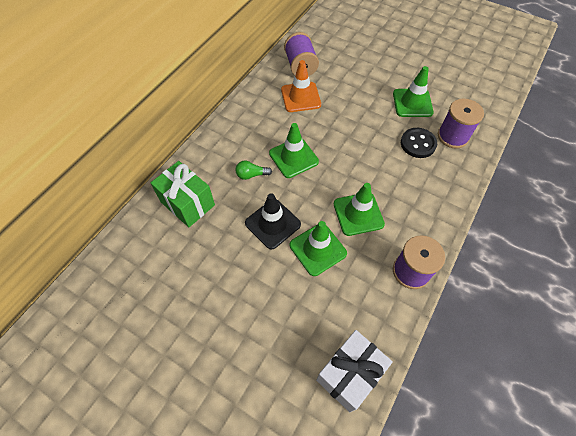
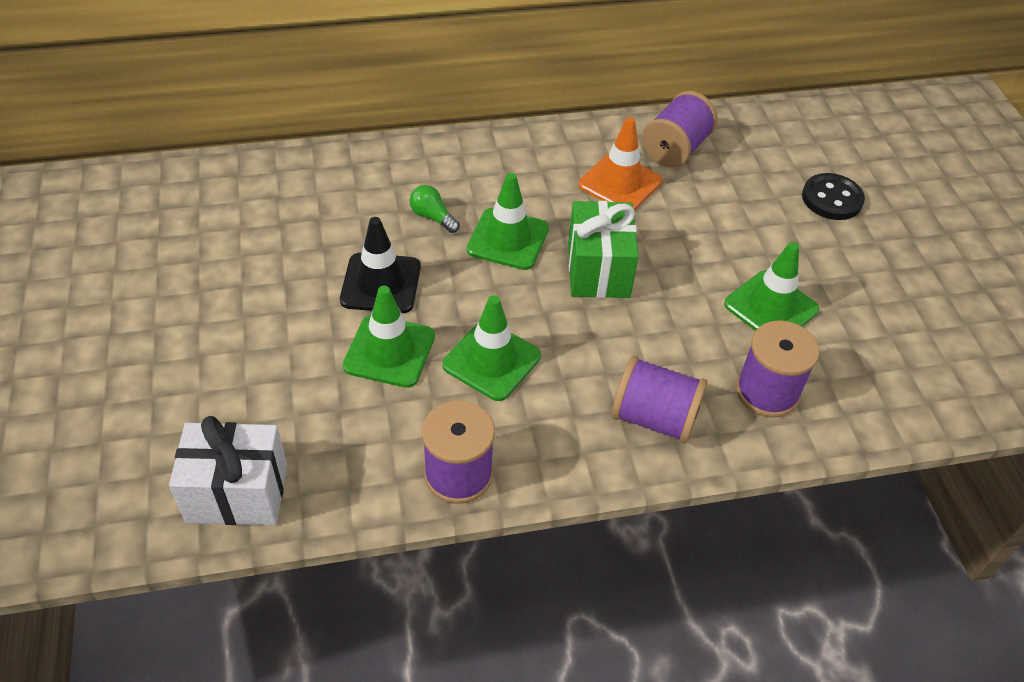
camera: 45 degrees right, 10 degrees down
green gift [151,161,215,227] -> green gift moved to [568,201,639,298]
black button [401,128,437,158] -> black button moved to [802,173,865,220]
none -> purple spool [611,356,708,444]

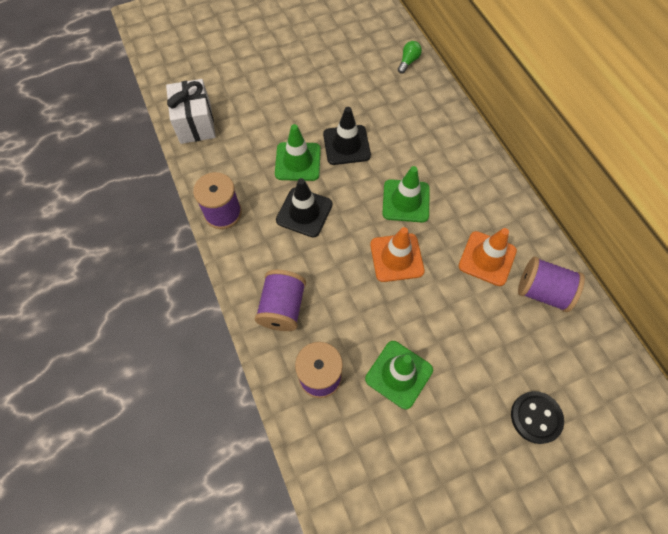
camera: 80 degrees right, 15 degrees up
green light bulb [409,185,460,233] -> green light bulb moved to [398,41,422,73]
green traffic cone [442,295,541,401] -> black traffic cone [276,178,333,238]
green gift [568,201,639,298] -> orange traffic cone [370,227,425,282]

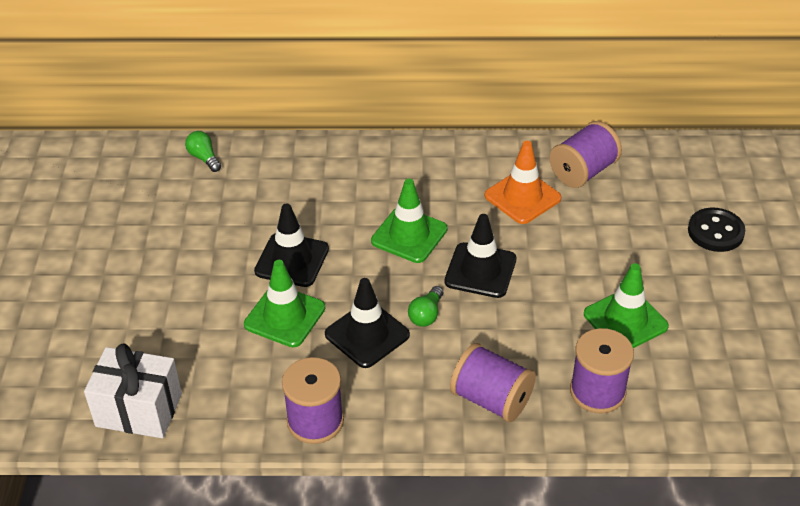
camera: 65 degrees left, 20 degrees down
orange traffic cone [370,227,425,282] -> black traffic cone [444,214,516,298]
none -> green light bulb [408,286,443,327]

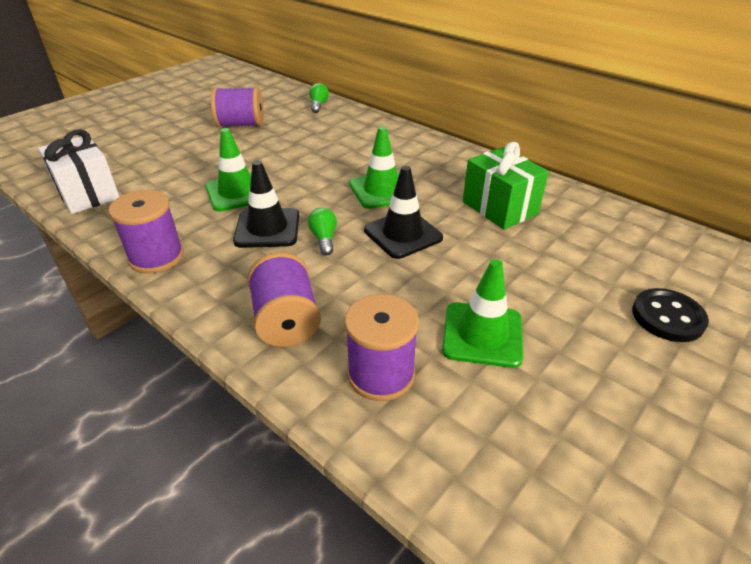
camera: 40 degrees right, 5 degrees down
black traffic cone [254,203,329,287] -> none
green light bulb [408,286,443,327] -> green light bulb turned 105 degrees clockwise [308,208,337,255]
orange traffic cone [485,141,561,224] -> green gift [463,142,549,229]
purple spool [549,121,622,188] -> purple spool moved to [211,87,264,127]

